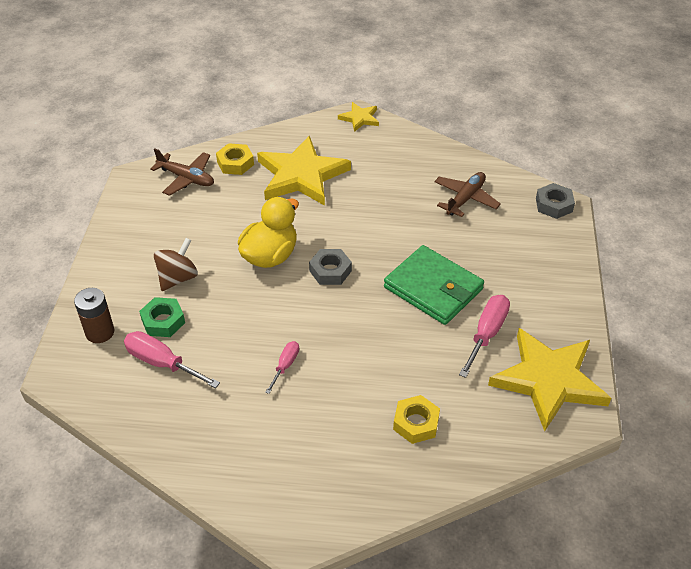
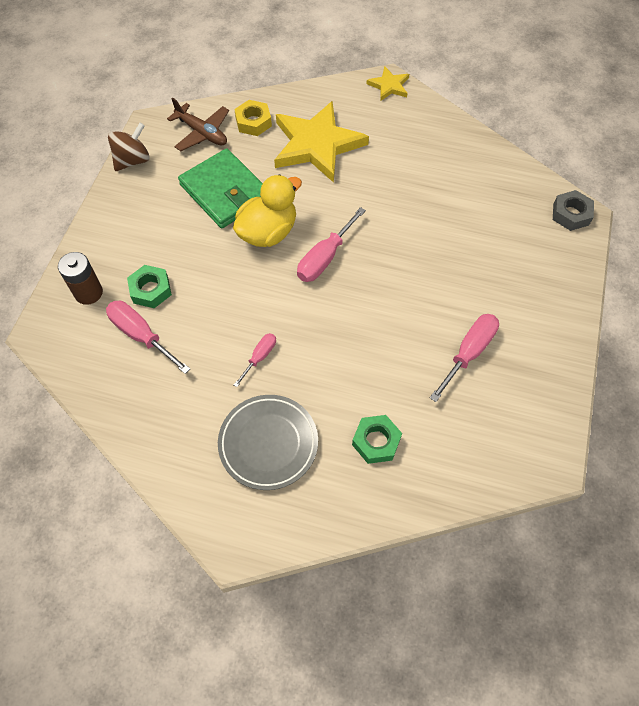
camera: 10 degrees right, 15 degrees up
brown spinning top [154,238,198,291] -> brown spinning top moved to [108,123,150,171]
grey nut [309,249,352,285] -> pink screwdriver [297,207,366,282]
green wallet [384,245,484,325] -> green wallet moved to [178,148,263,228]
yellow nut [393,395,440,444] -> green nut [352,415,402,464]
brown plane [434,172,501,217] -> none
yellow star [488,328,611,431] -> none
none -> grey plate [218,395,318,490]

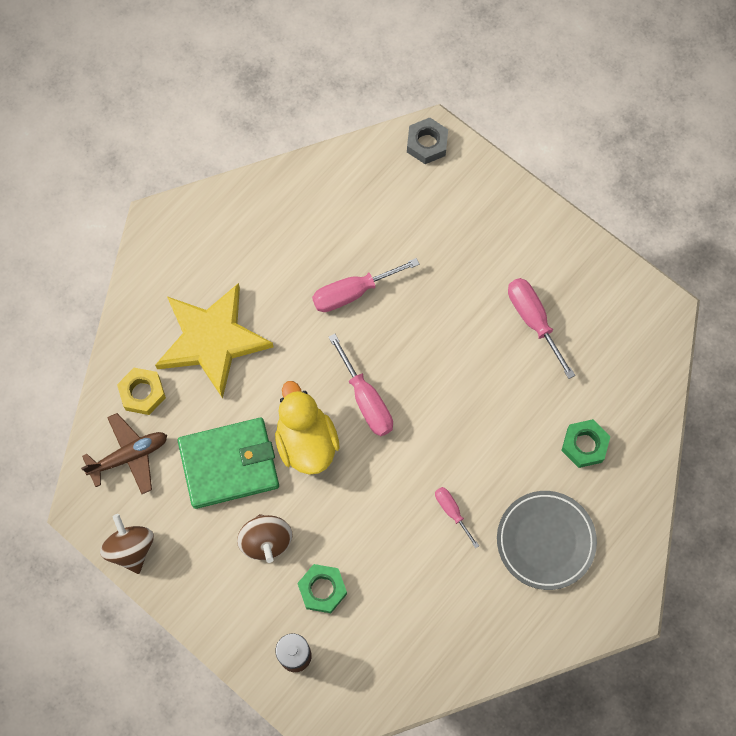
camera: 65 degrees left, 10 degrees up
pink screwdriver [106,301,190,374] -> pink screwdriver moved to [312,258,419,312]
yellow star [366,66,409,101] -> none
none -> brown spinning top [237,514,293,563]

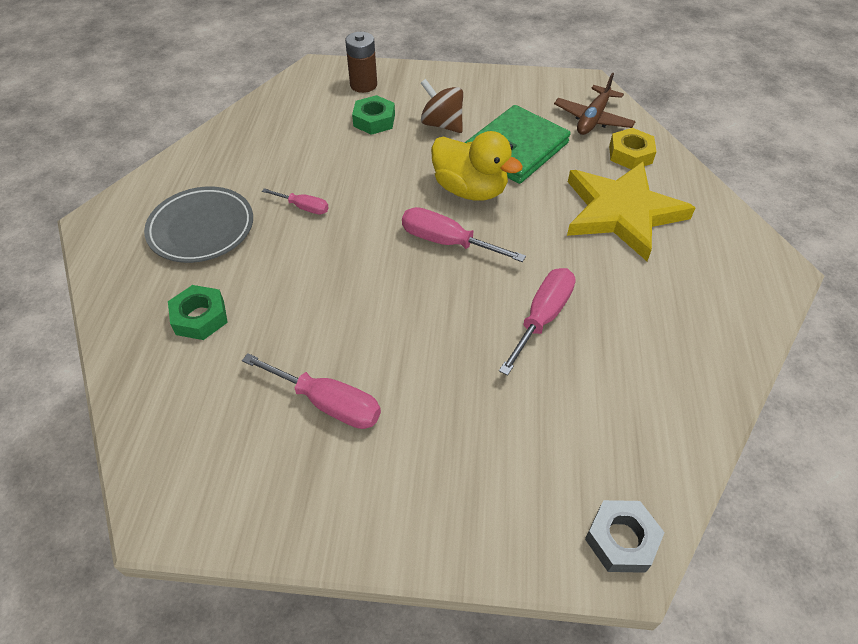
camera: 145 degrees right, 20 degrees down
brown spinning top [100,514,154,574] -> none

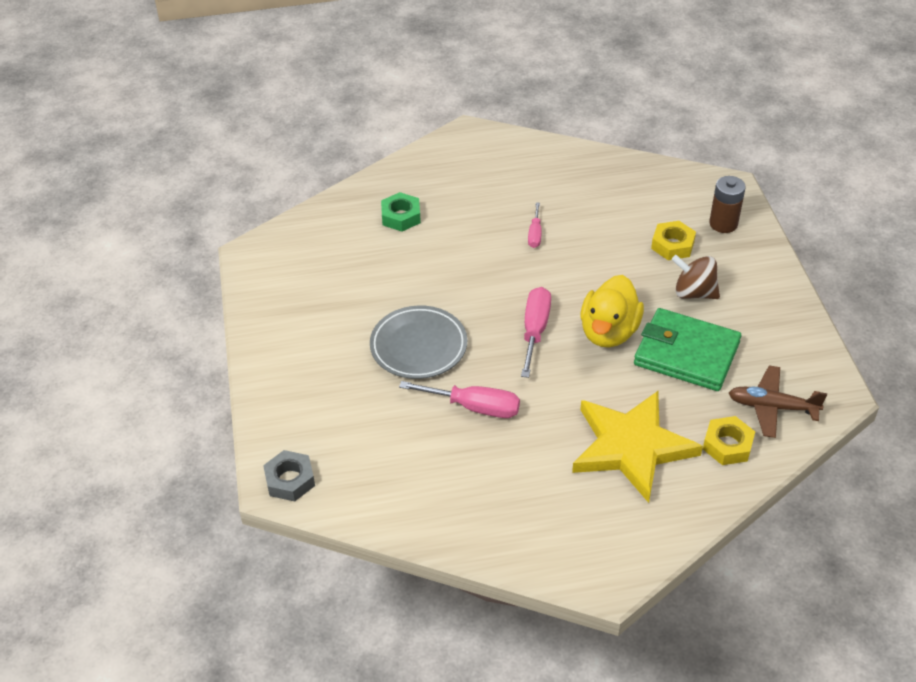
camera: 75 degrees right, 5 degrees down
grey plate [144,186,253,263] -> grey plate moved to [370,305,467,379]
pink screwdriver [242,353,381,429] -> none
green nut [352,95,395,135] -> yellow nut [651,221,696,260]
brown spinning top [421,79,463,133] -> brown spinning top turned 90 degrees counterclockwise [672,255,720,299]

